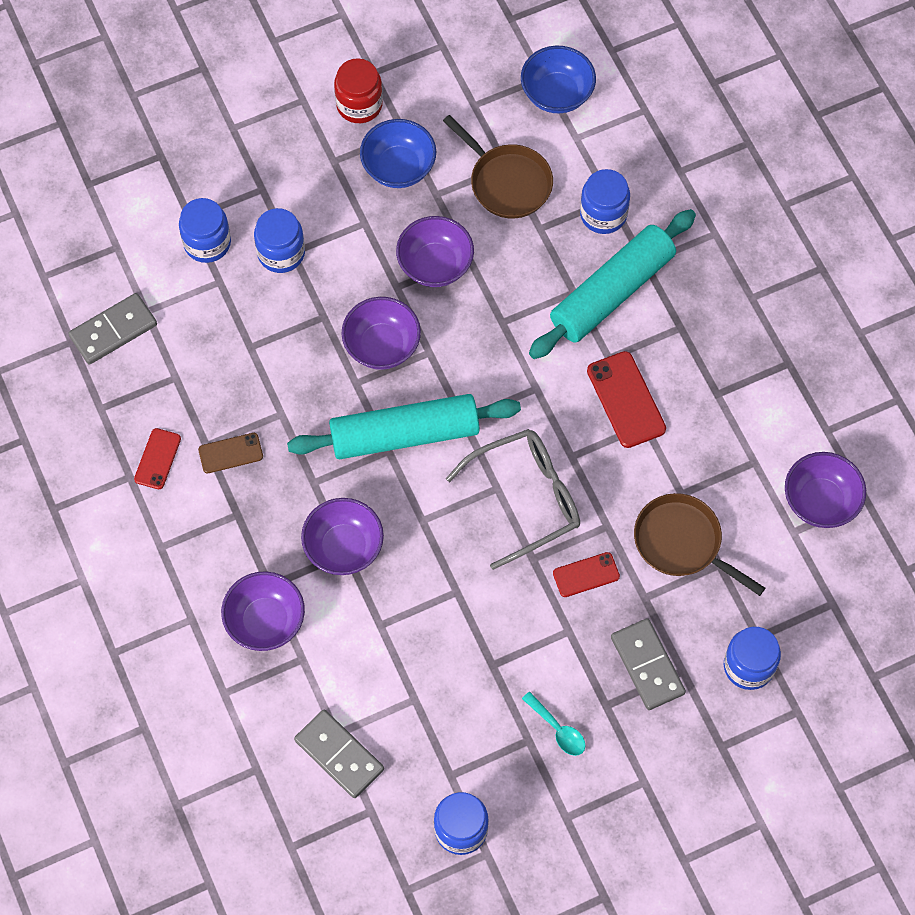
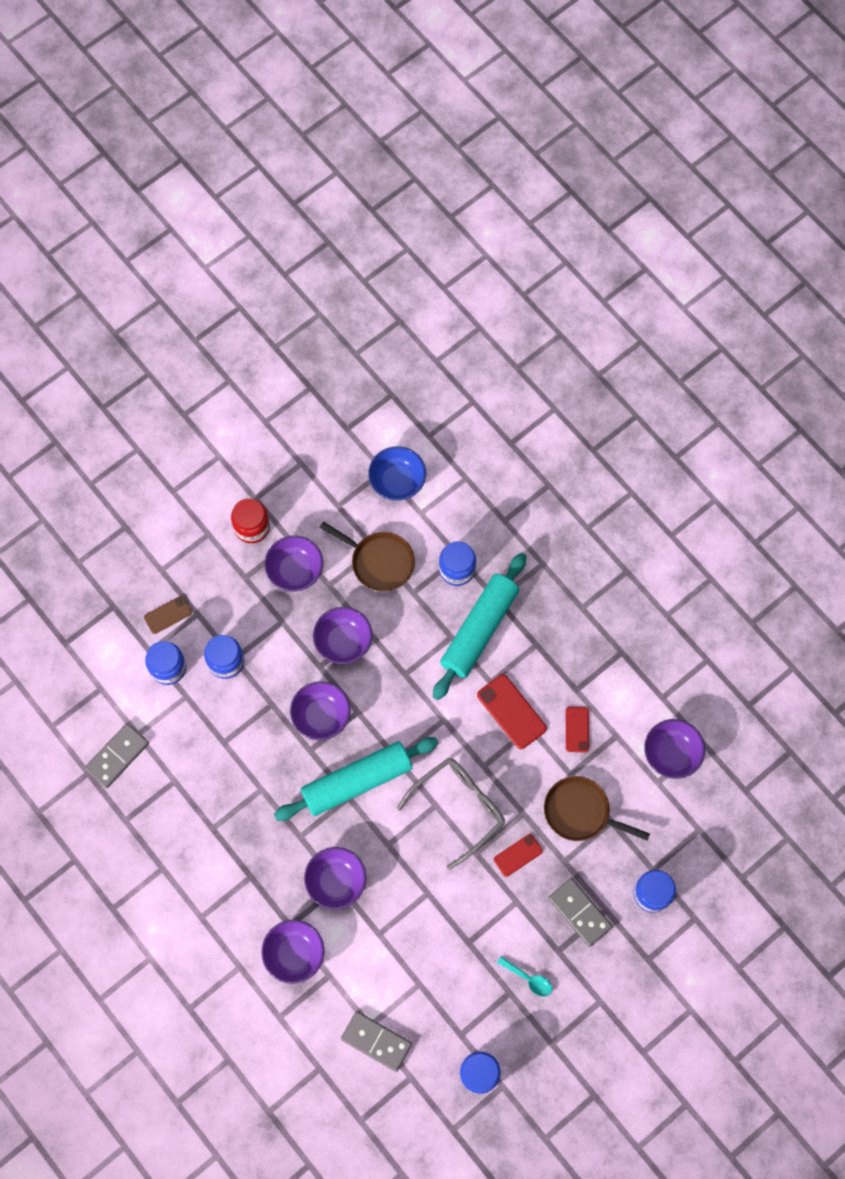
camera: 15 degrees left, 5 degrees up
red phone [134,428,181,489] -> red phone moved to [566,707,589,752]
brown phone [198,433,263,473] -> brown phone moved to [144,596,192,634]
blue bowl [360,119,436,188] -> purple bowl [264,536,323,592]

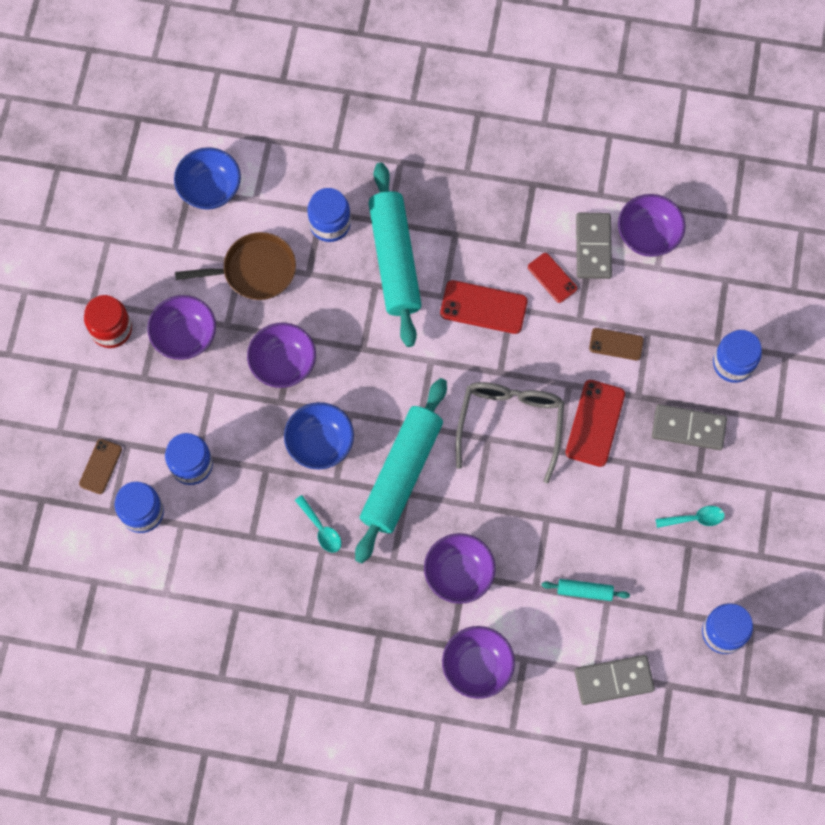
camera: 40 degrees left, 0 degrees up
grey domino [85,723,149,788] -> grey domino moved to [576,212,612,279]
purple bowl [290,681,350,740] -> blue bowl [284,402,354,470]
red phone [494,834,543,877] -> red phone [566,380,625,467], size x1.60
brown pan [544,776,650,841] -> brown phone [589,328,644,360]
none -> turquoise spoon [295,495,341,552]
none -> turquoise rolling pin [541,579,630,601]

